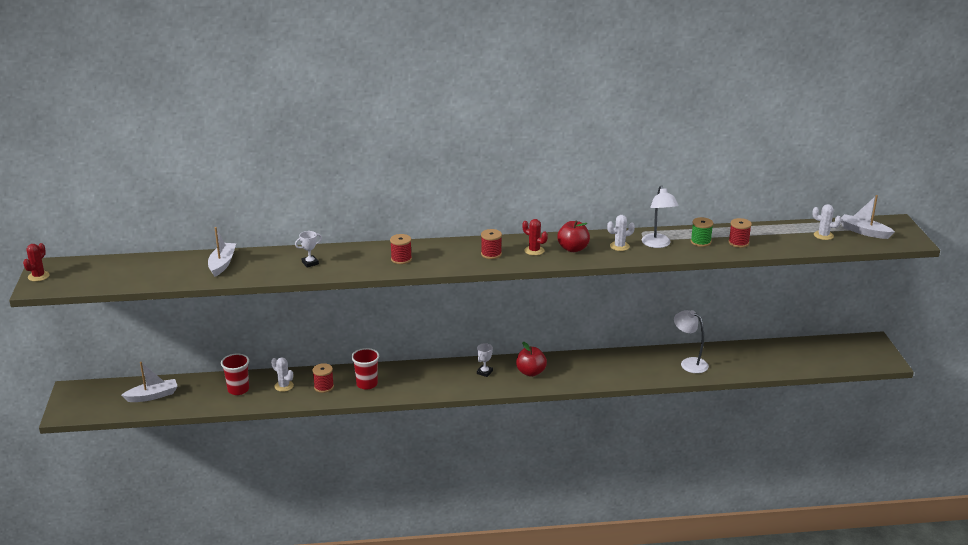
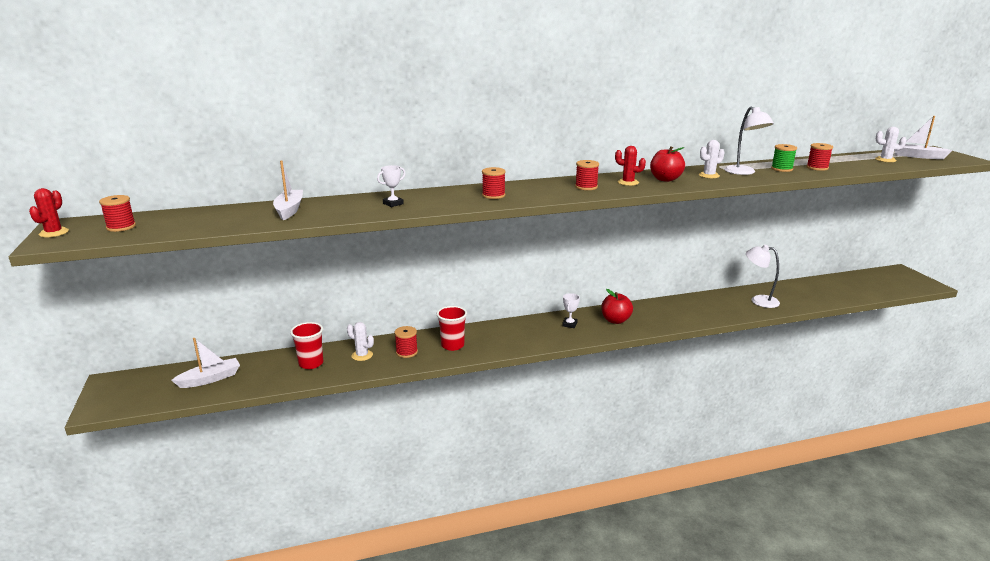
camera: 10 degrees left, 5 degrees down
none -> red spool [99,195,136,232]

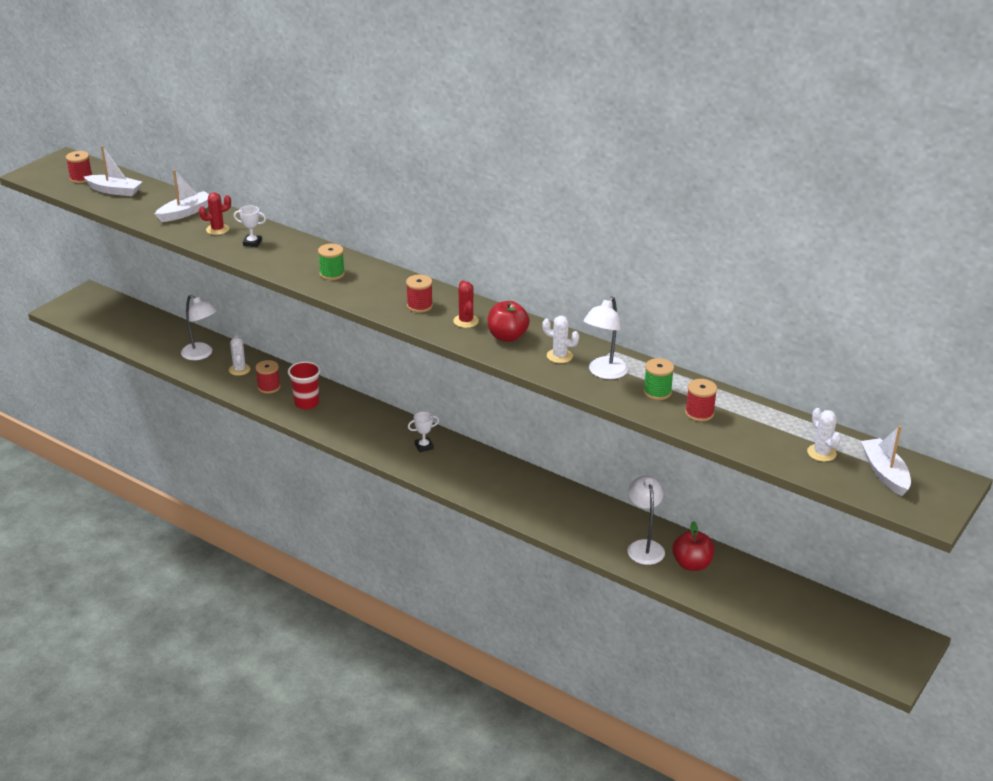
camera: 50 degrees right, 10 degrees up
red cactus [29,188,69,237] -> red cactus moved to [199,192,231,235]
white boat [171,338,240,388] -> white boat moved to [83,146,142,196]
red cup [290,322,323,369] -> white lamp [181,295,217,360]
red spool [482,167,506,199] -> green spool [318,244,345,280]
red apple [601,289,633,324] -> red apple moved to [672,521,715,571]

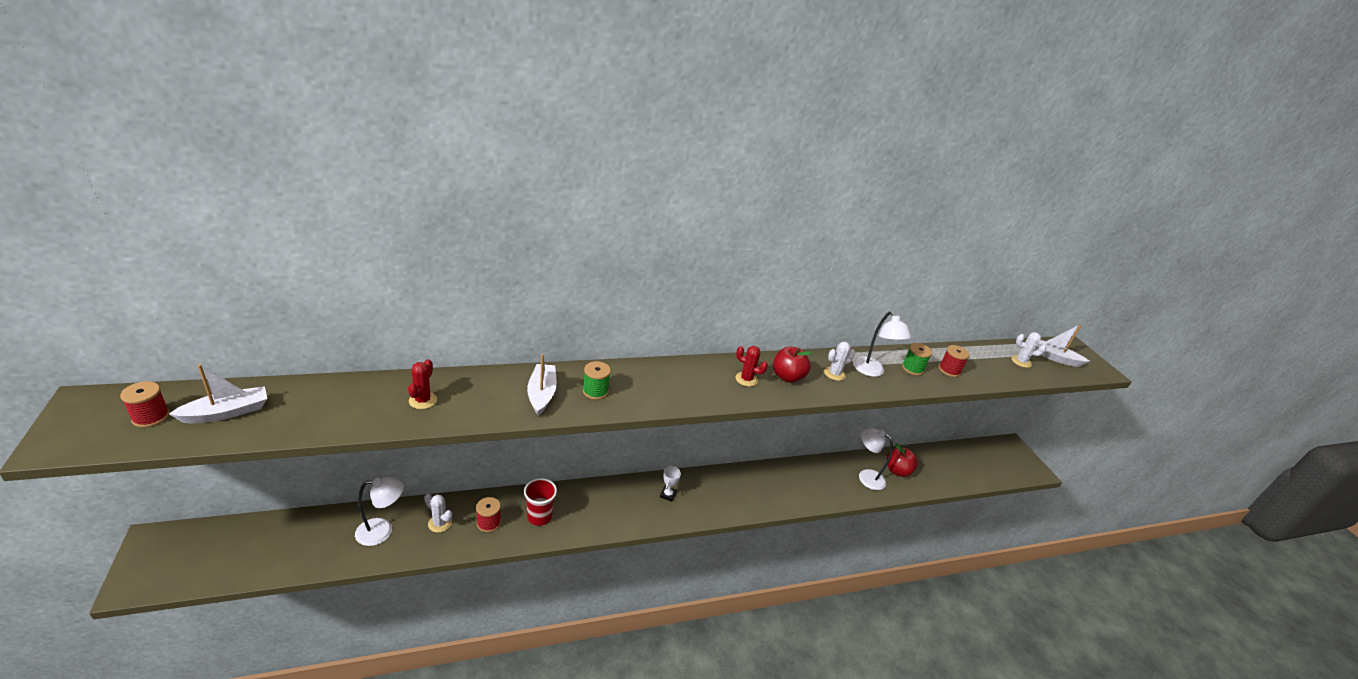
camera: 55 degrees left, 0 degrees up
white boat [155,170,209,222] -> white boat moved to [527,354,557,416]
white trophy [234,206,266,247] -> none
red spool [406,275,433,313] -> none

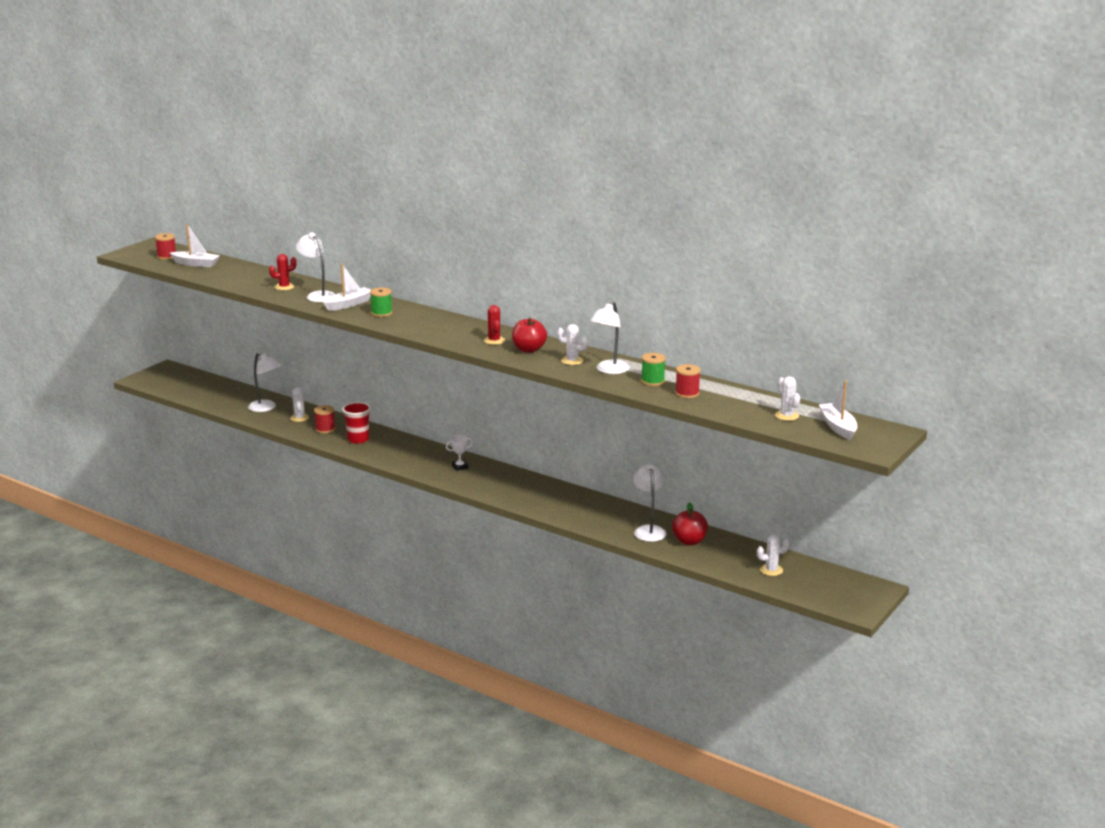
camera: 55 degrees right, 10 degrees down
none -> white lamp [296,233,335,302]
none -> white cactus [757,534,790,576]

